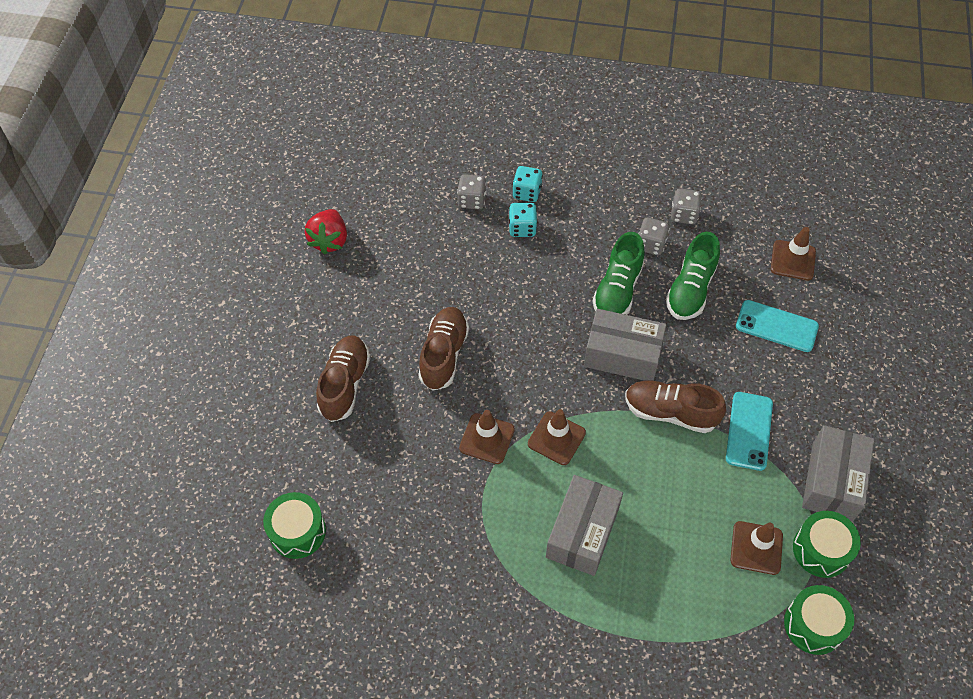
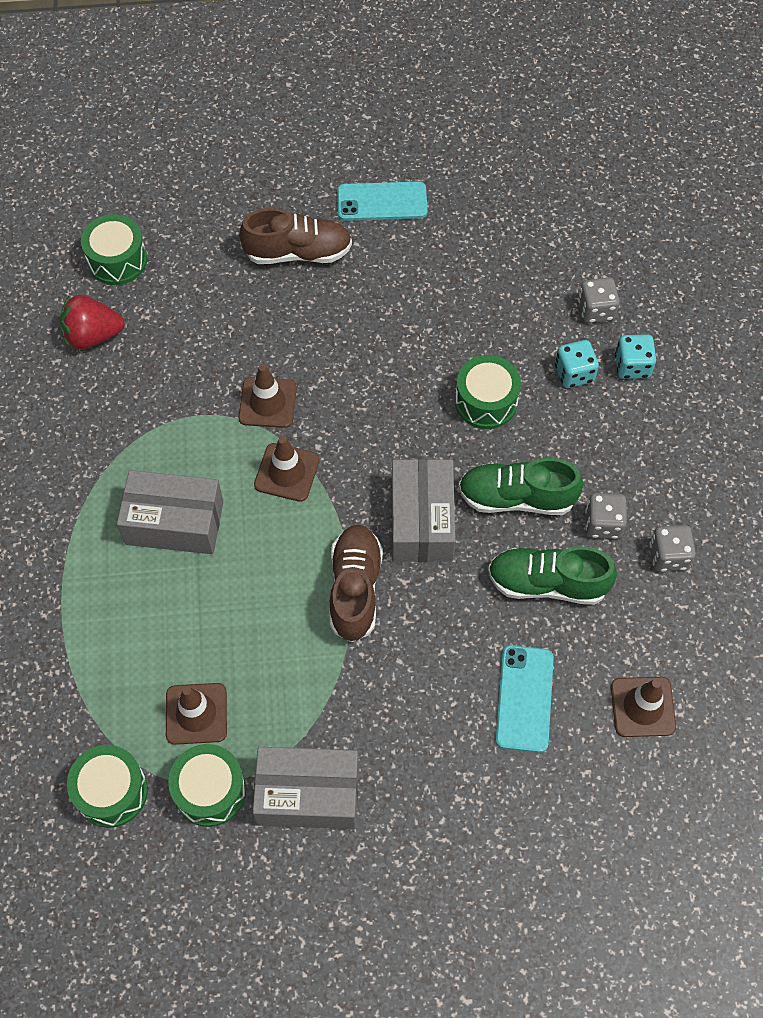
camera: 75 degrees right, 5 degrees up
red strawberry [305,209,347,255] -> red strawberry moved to [59,295,125,349]
brown shoe [418,307,469,391] -> none
turquoise phone [726,392,773,471] -> turquoise phone moved to [337,182,428,221]
none -> green drum [455,355,521,429]

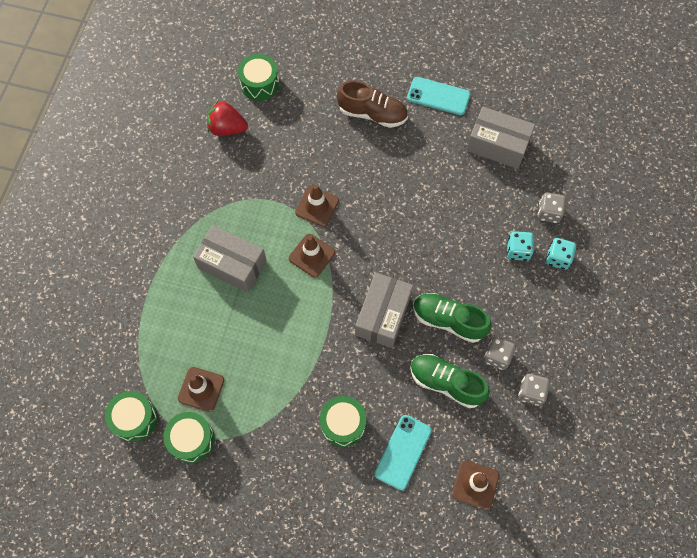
camera: 20 degrees right, 5 degrees up
grey box [253,747,359,829] -> grey box moved to [467,106,535,169]
brown shoe [330,525,383,642] -> none
green drum [455,355,521,429] -> green drum moved to [320,396,366,447]

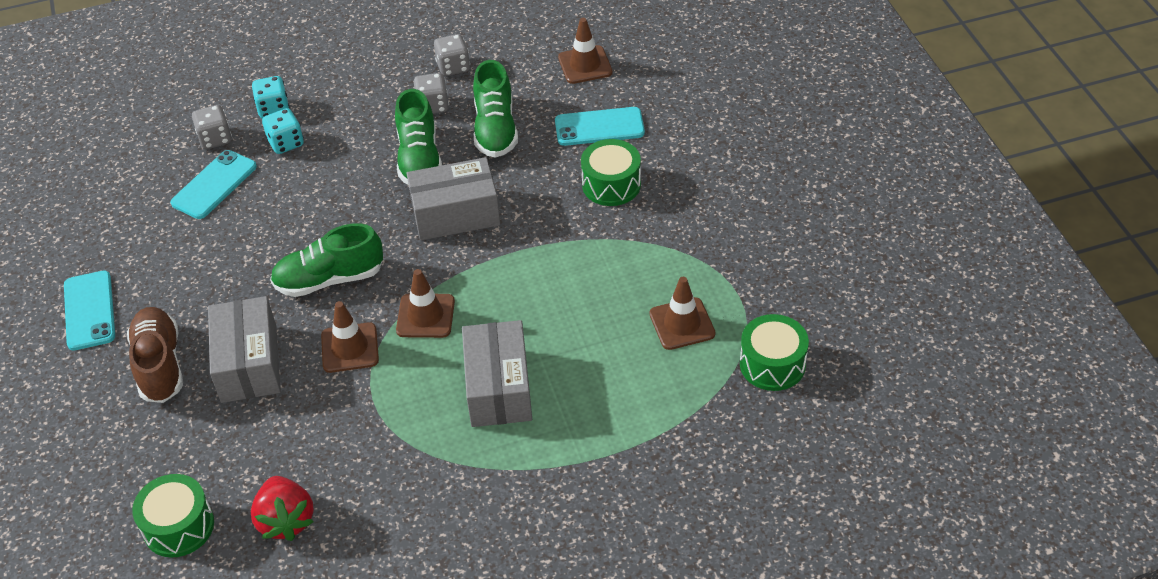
camera: 120 degrees left, 20 degrees down
green drum [163,412,215,463] -> none
grey box [467,106,535,169] -> grey box moved to [208,296,281,403]
none -> turquoise phone [170,150,257,219]
none -> green shoe [270,223,383,297]

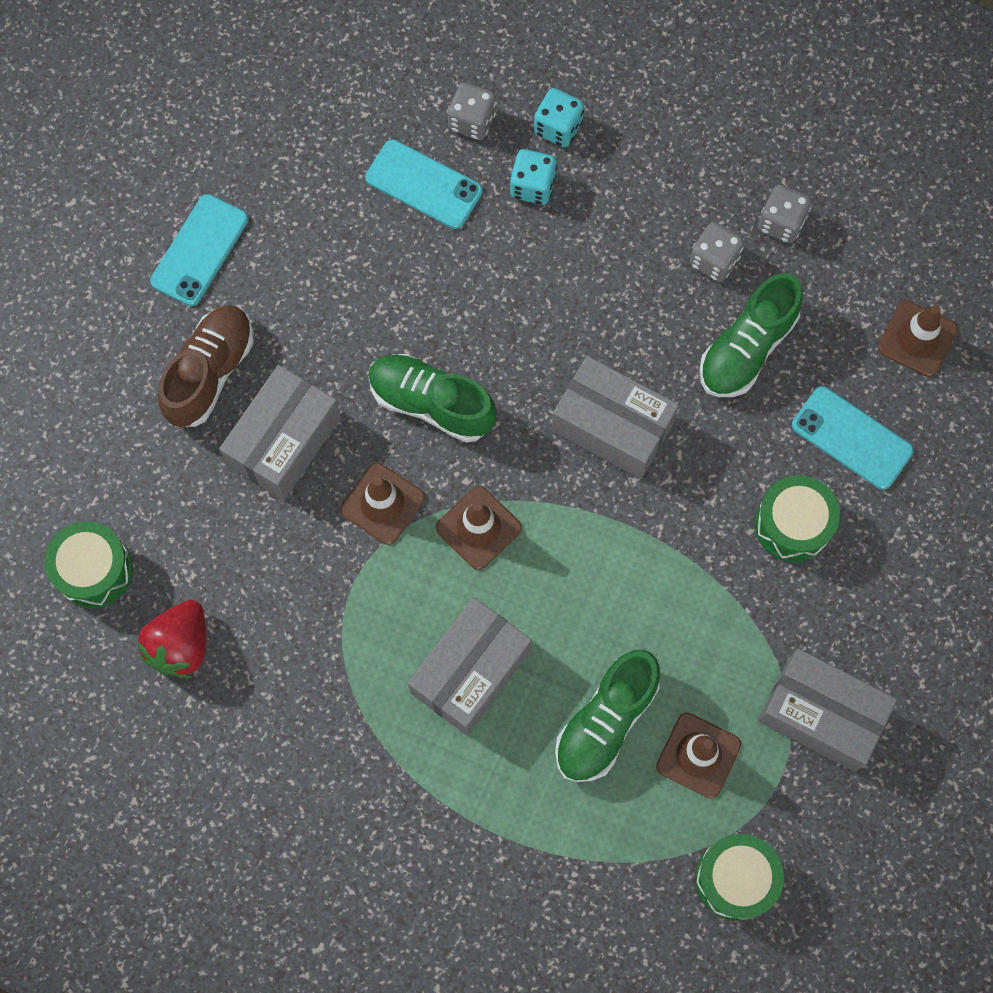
camera: 40 degrees right, 25 degrees up
turquoise phone [170,150,257,219] -> turquoise phone turned 45 degrees clockwise [365,140,483,229]
green shoe [395,89,442,185] -> green shoe moved to [555,650,660,782]
none -> grey box [758,648,897,772]

